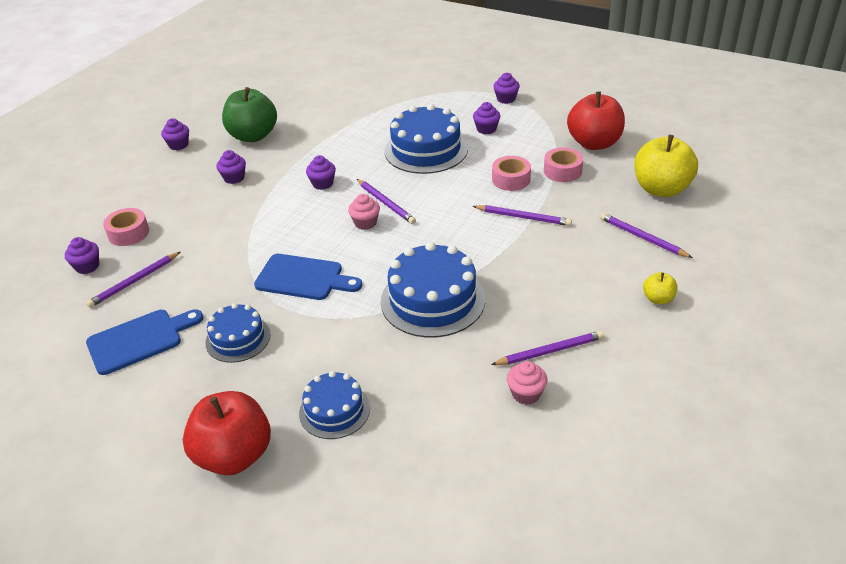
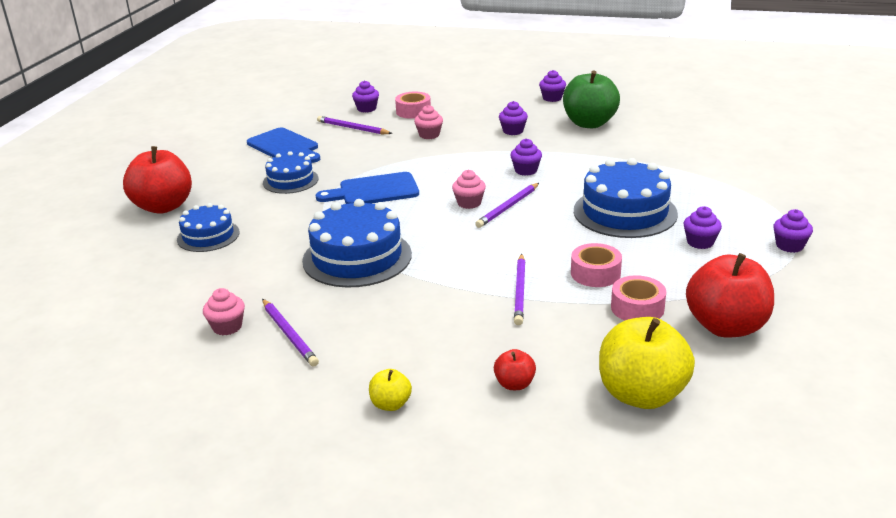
camera: 75 degrees right, 10 degrees down
blue cutting board [254,254,362,300] -> blue cutting board turned 75 degrees clockwise [316,172,419,204]
purple pencil [600,213,693,258] -> red apple [494,349,536,390]
none -> pink cupcake [414,105,443,139]

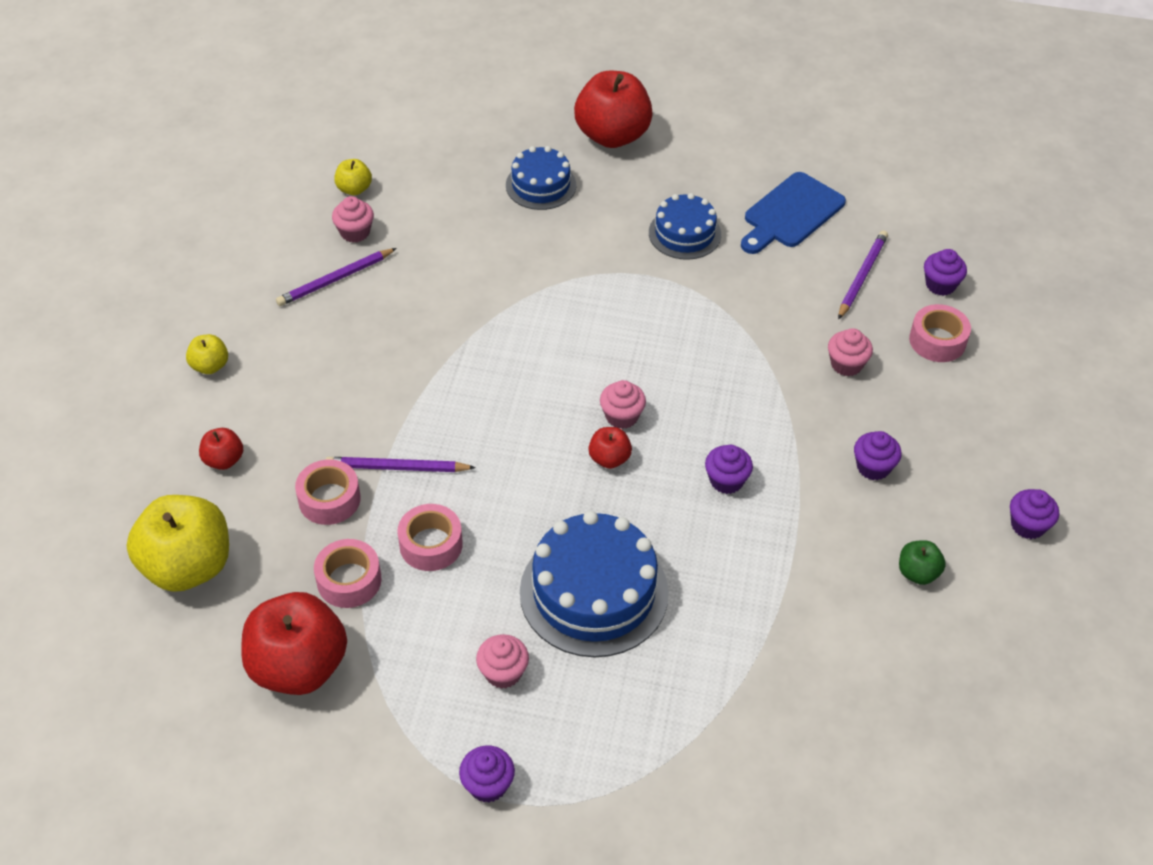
camera: 85 degrees right, 20 degrees up
blue cake [302,199,412,288] -> none
blue cutting board [316,172,419,204] -> none
purple pencil [475,183,539,228] -> red apple [588,427,632,469]
green apple [563,70,620,128] -> green apple [899,540,946,585], size x0.46
purple cupcake [684,206,722,249] -> pink cupcake [476,634,529,689]
none -> pink tape [295,459,361,525]
none -> yellow apple [334,159,372,195]

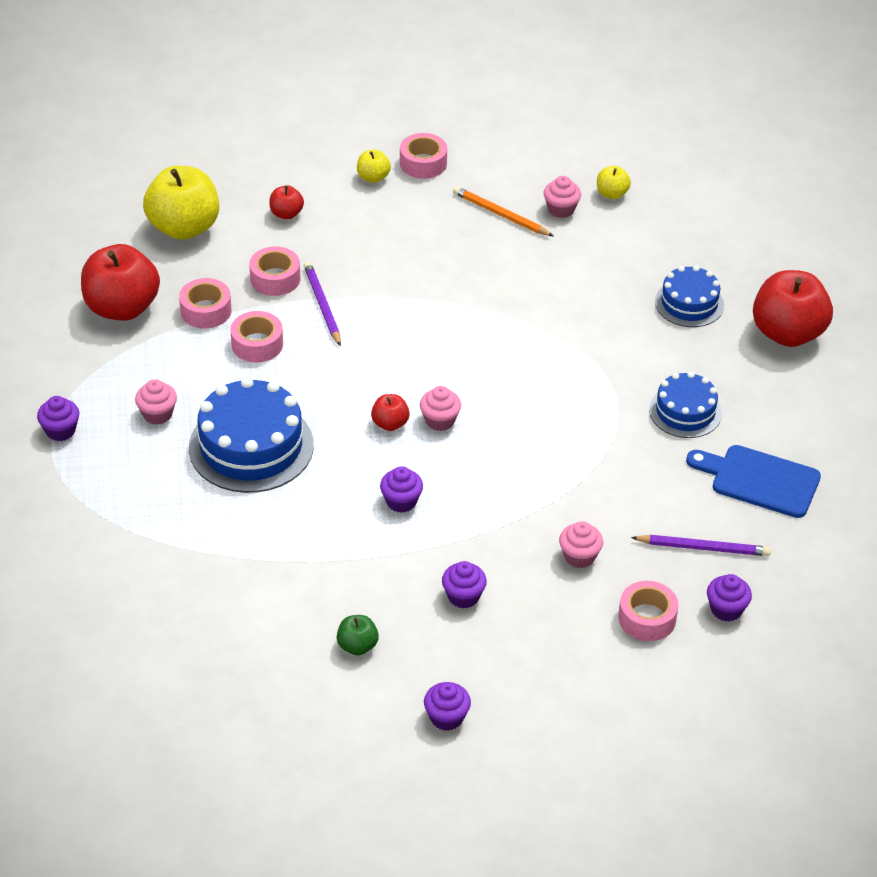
camera: 70 degrees right, 5 degrees down
purple pencil [276,248,397,306] -> orange pencil [453,186,553,236]
none -> pink tape [400,133,447,179]

